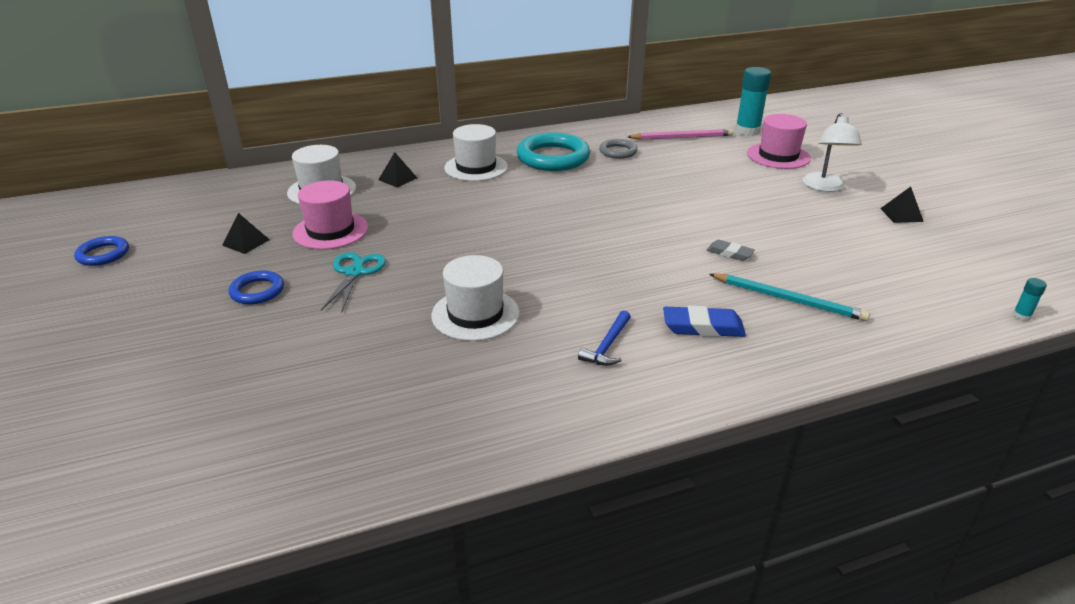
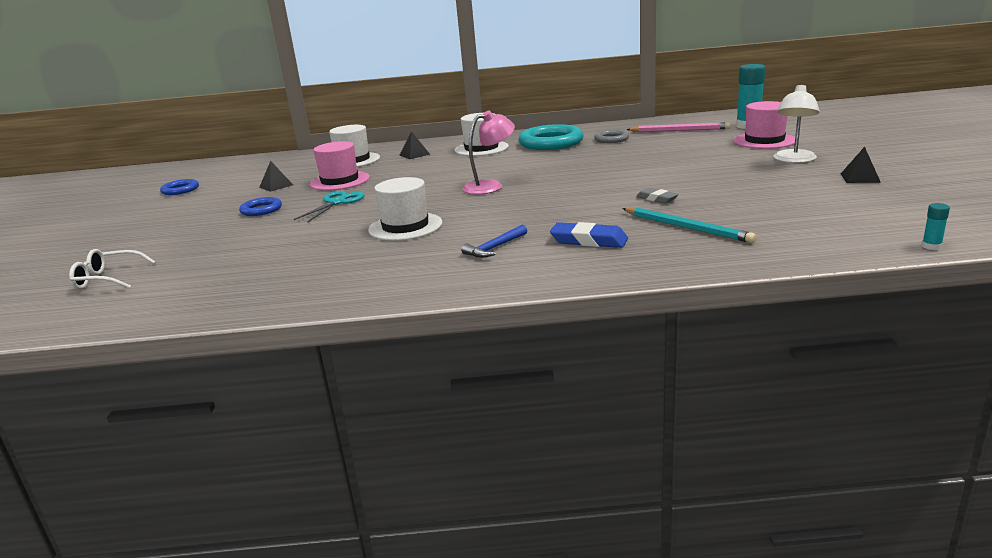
camera: 20 degrees right, 10 degrees down
none -> white glasses [69,249,156,290]
none -> pink lamp [462,110,515,194]

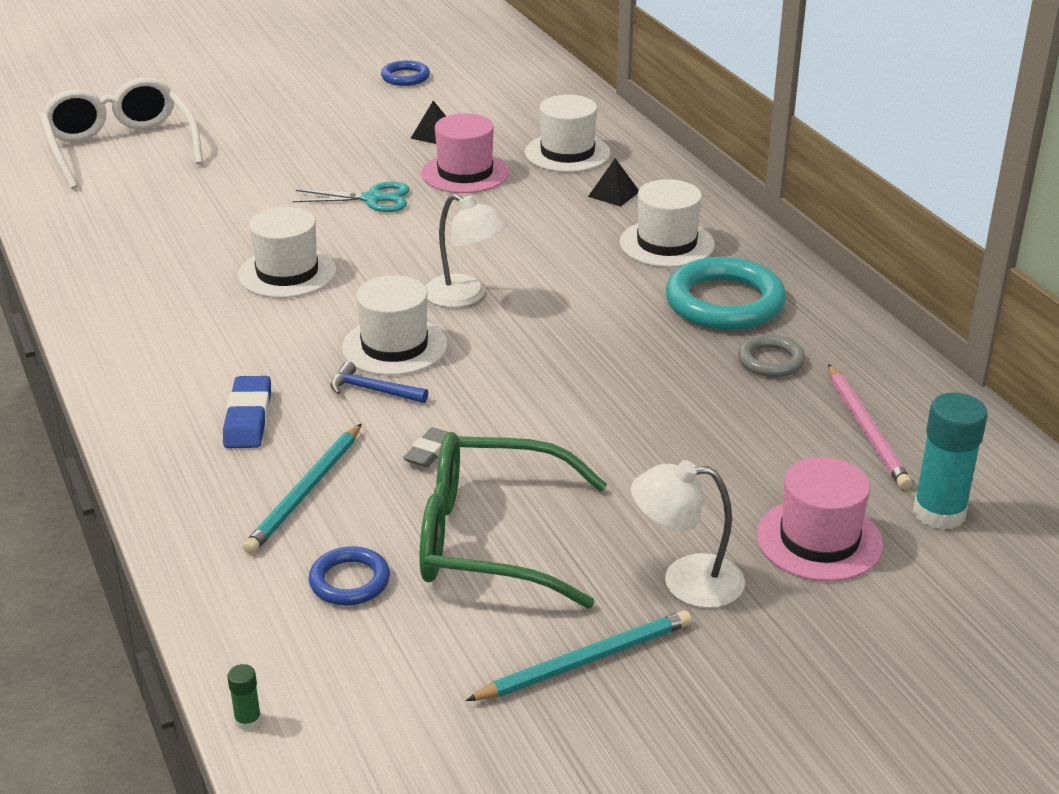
camera: 65 degrees right, 10 degrees up
white glasses [69,249,156,290] -> white glasses [40,78,203,189], size x1.98
blue ring [239,197,282,216] -> blue ring moved to [309,546,390,605]
blue hammer [461,225,527,258] -> blue hammer moved to [330,361,428,403]
pink lamp [462,110,515,194] -> white lamp [425,194,507,307]
black pyramid [841,147,881,183] -> turquoise pencil [466,610,691,701]
turquoise glue stick [922,203,950,250] -> green glue stick [227,664,262,730]
none -> white hat [342,275,447,376]
none -> green glasses [419,432,607,608]

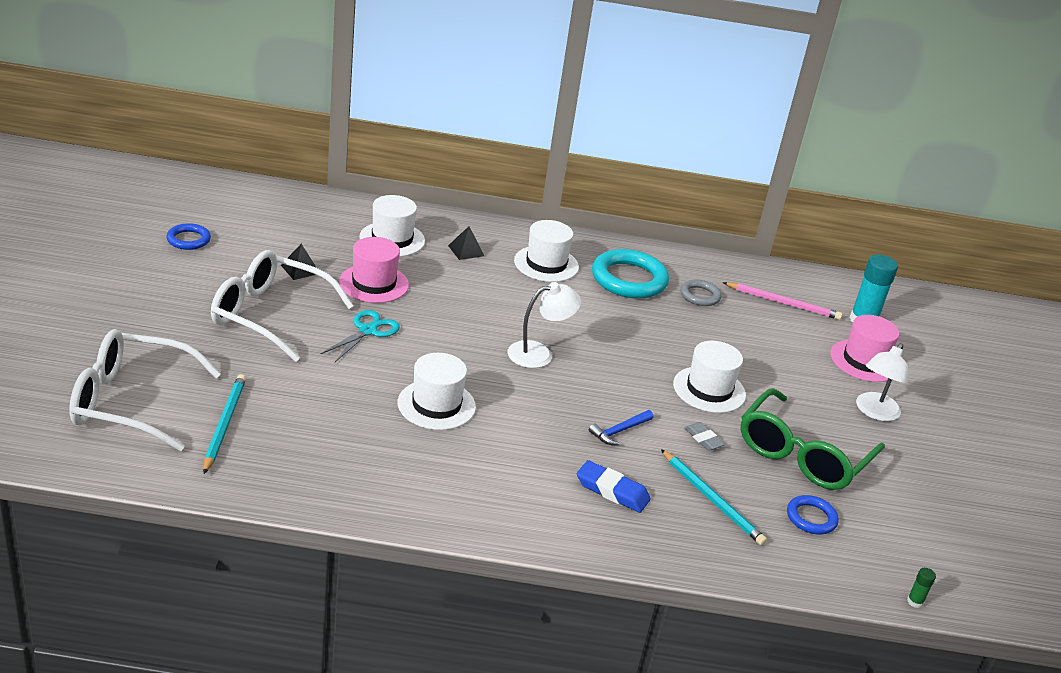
camera: 65 degrees left, 0 degrees up
white hat [342,275,447,376] -> white hat moved to [673,341,746,413]
turquoise pencil [466,610,691,701] -> turquoise pencil moved to [203,374,246,474]
none -> white glasses [211,250,354,362]

